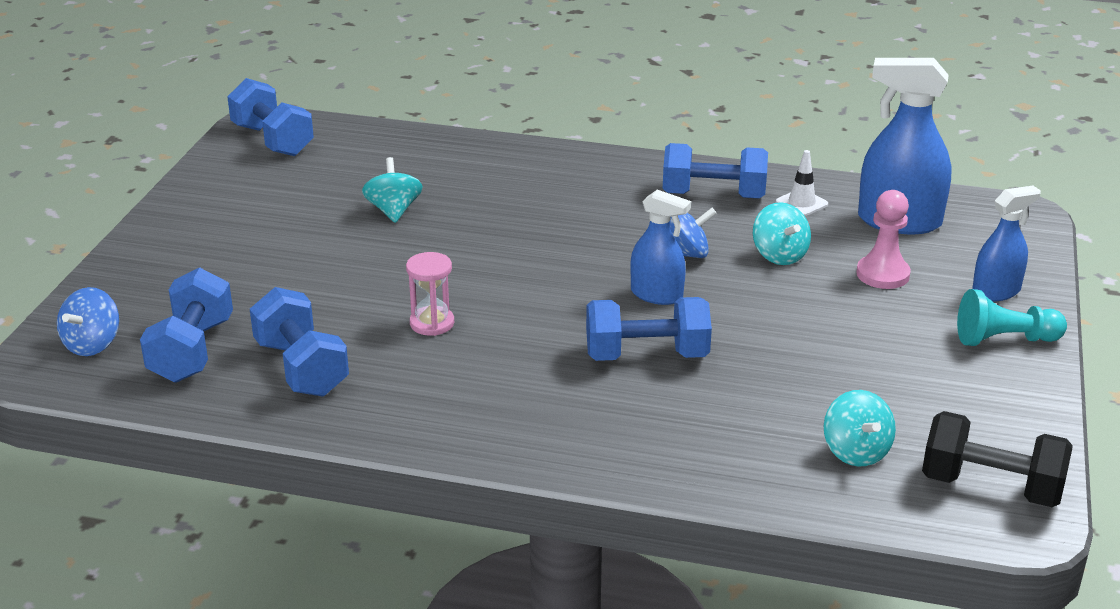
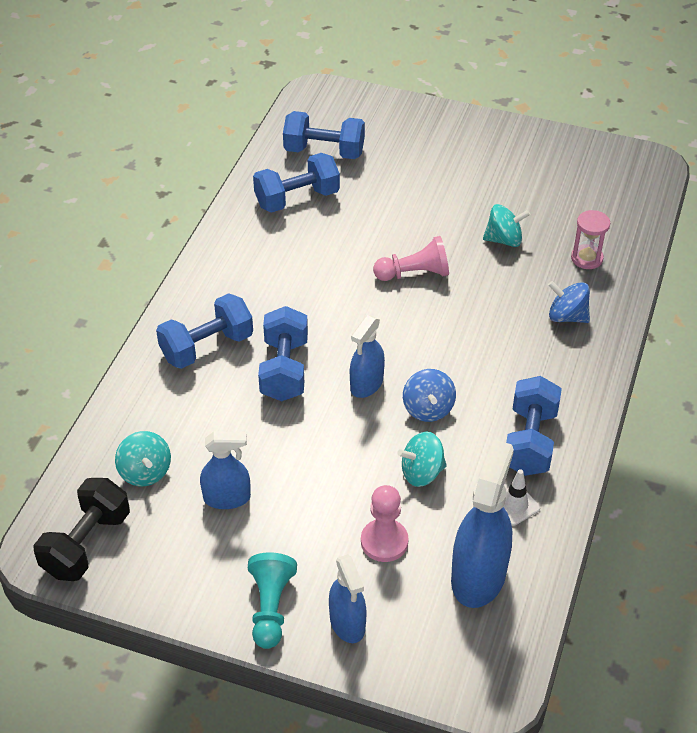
camera: 95 degrees right, 15 degrees up
blue spinning top [57,287,119,356] -> blue spinning top moved to [548,281,590,323]
blue dumbbell [227,78,314,156] -> blue dumbbell moved to [156,293,253,369]
pink hourglass [406,252,454,336] -> pink hourglass moved to [571,210,610,269]
turquoise spinning top [824,390,896,467] -> turquoise spinning top turned 105 degrees counterclockwise [115,431,171,486]
none -> blue spray bottle [200,431,251,509]
none -> pink pawn [373,236,449,281]

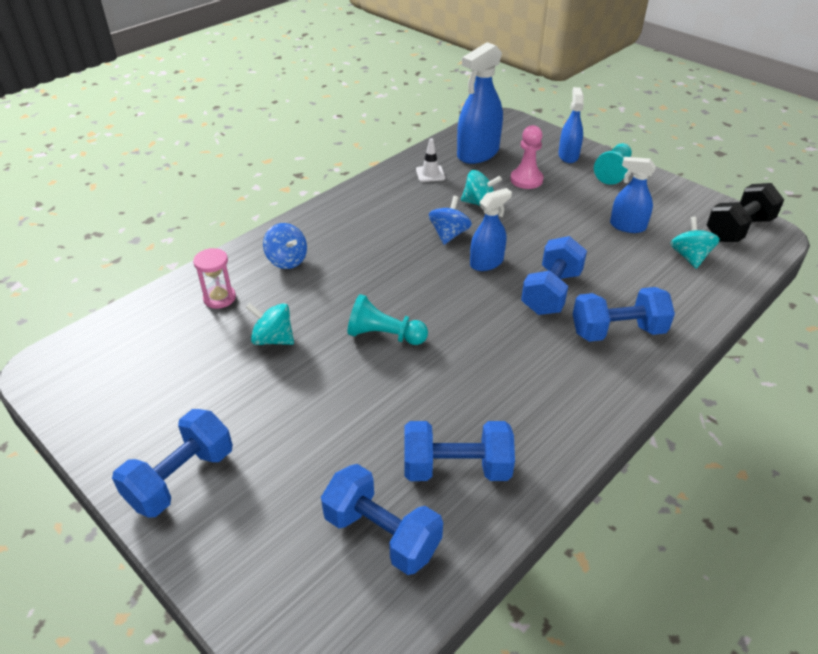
camera: 155 degrees left, 5 degrees down
pink pawn [373,236,449,281] -> turquoise pawn [347,294,428,345]
blue dumbbell [506,376,562,476] -> blue dumbbell moved to [112,409,233,518]

